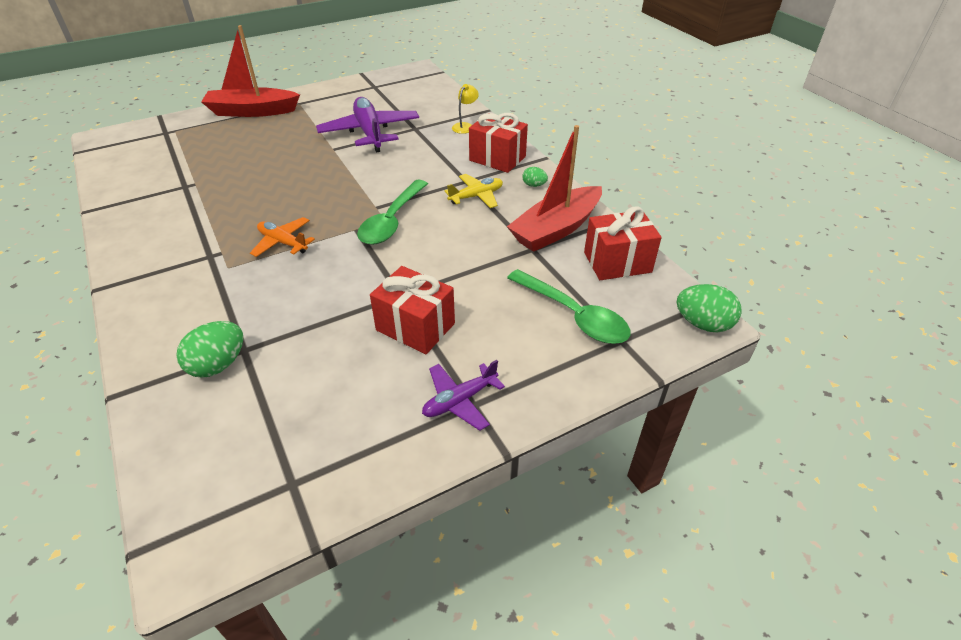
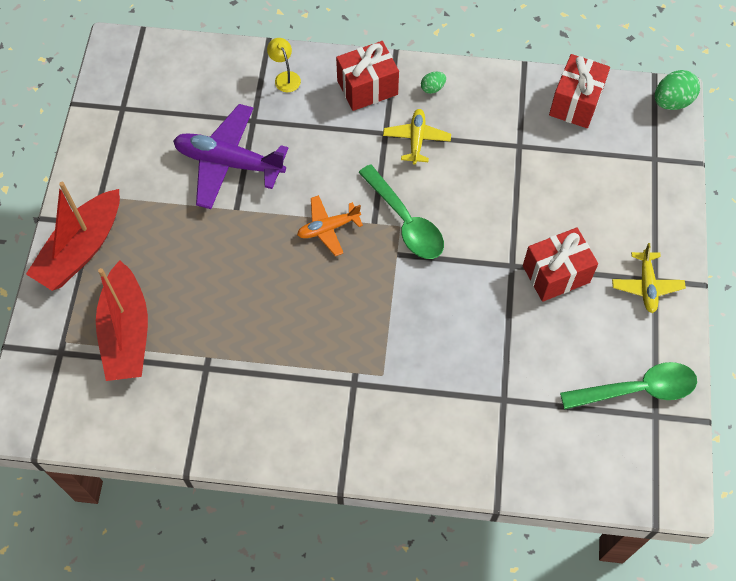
camera: 55 degrees left, 20 degrees up
green egg [176,321,243,378] -> none
orange plane [250,217,315,257] -> orange plane moved to [297,195,363,256]
purple plane [422,360,505,431] -> yellow plane [612,243,686,313]
red boat [507,125,602,252] -> red boat moved to [96,260,148,381]
green spoon [507,269,630,344] -> green spoon moved to [560,362,697,409]

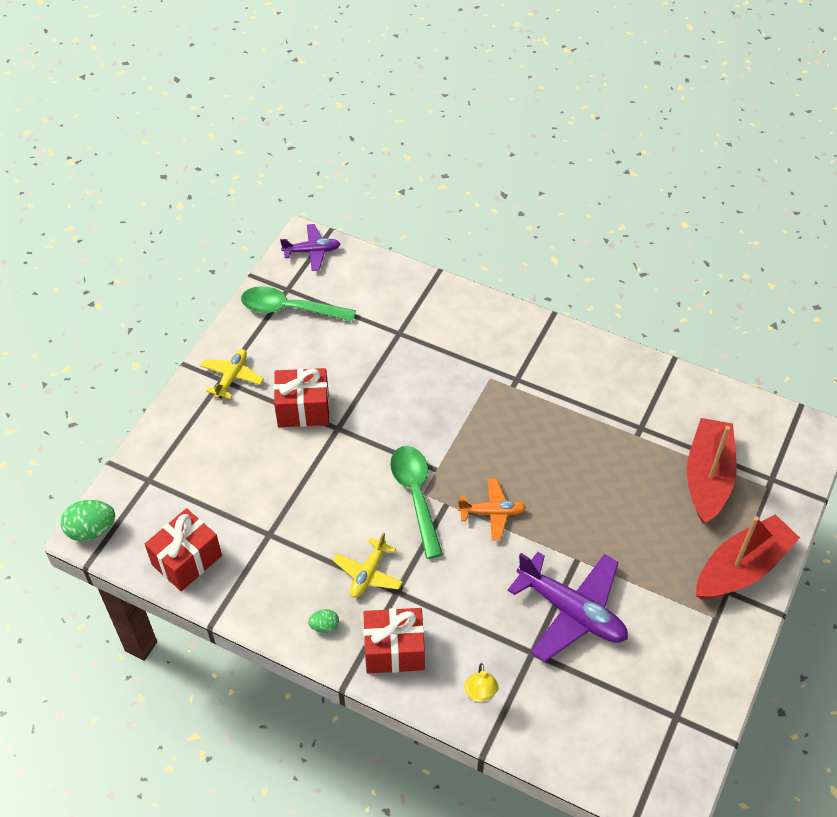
camera: 160 degrees left, 10 degrees down
none -> purple plane [280,224,340,271]

